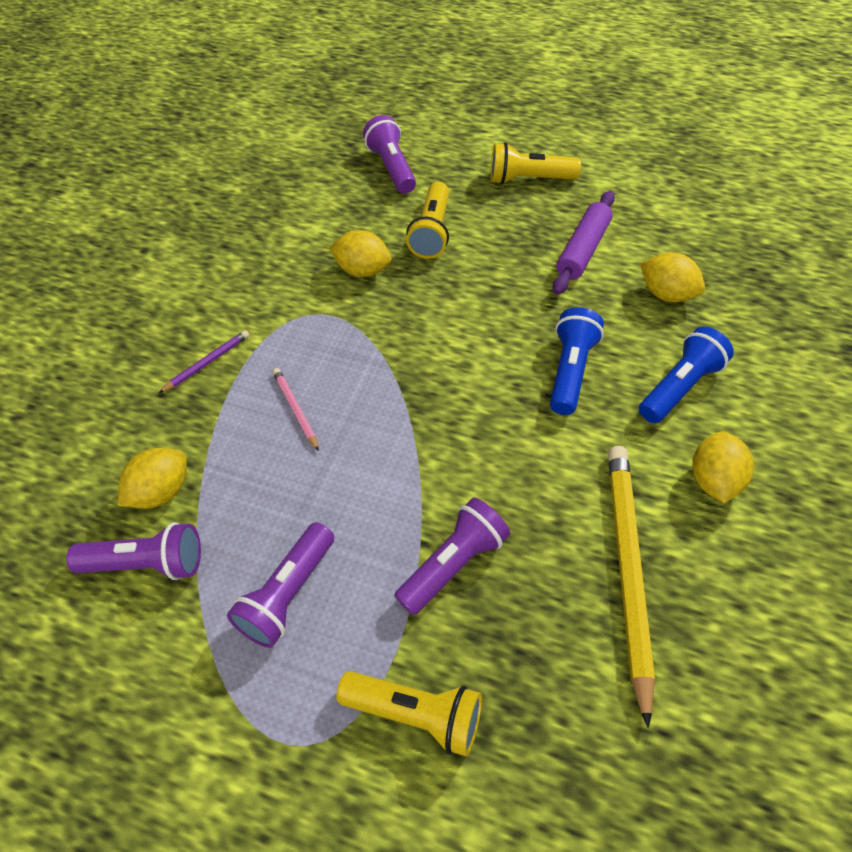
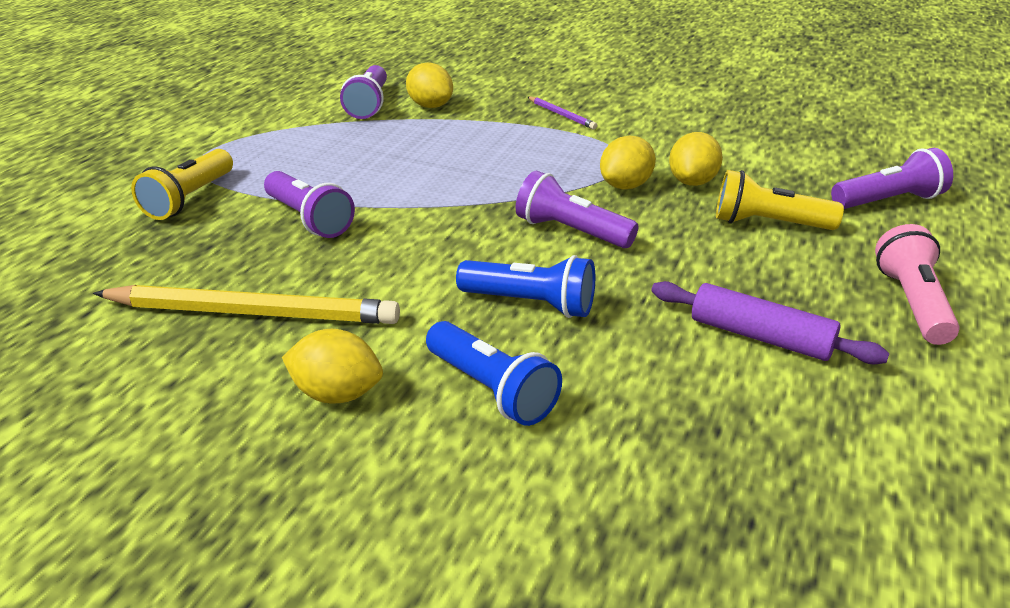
camera: 90 degrees right, 20 degrees down
purple flashlight [227,522,334,648] -> purple flashlight moved to [515,170,638,248]
pink pencil [273,368,319,451] -> none
yellow flashlight [490,142,581,185] -> pink flashlight [875,224,960,345]
yellow lemon [640,252,705,302] -> yellow lemon moved to [600,136,656,190]

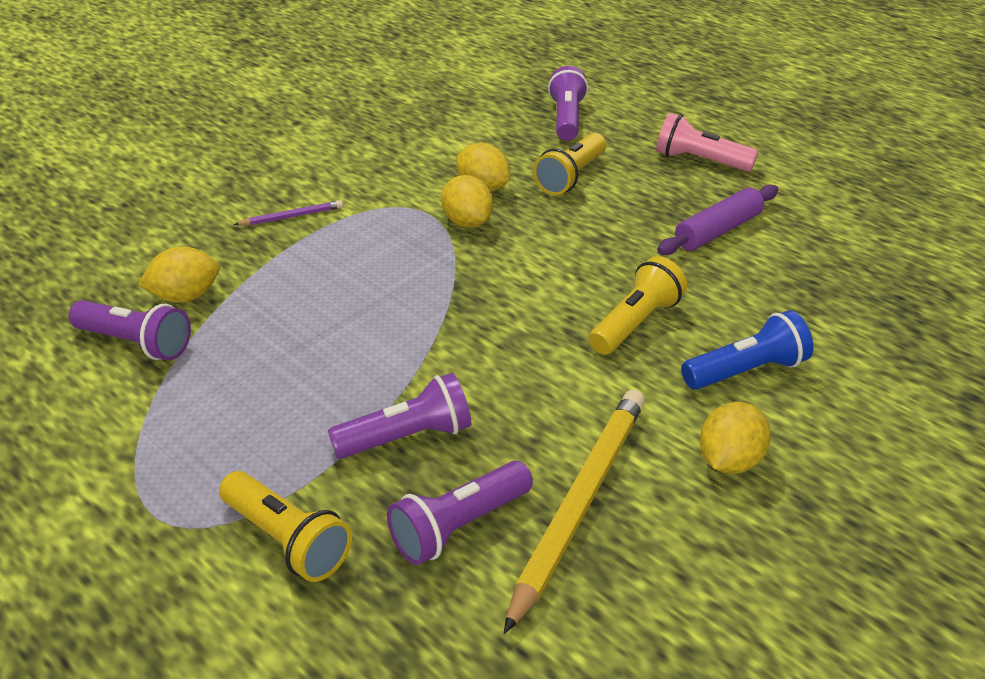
camera: 70 degrees left, 5 degrees up
blue flashlight [456,255,595,318] -> yellow flashlight [589,256,687,355]
purple flashlight [515,170,638,248] -> purple flashlight moved to [387,461,533,565]

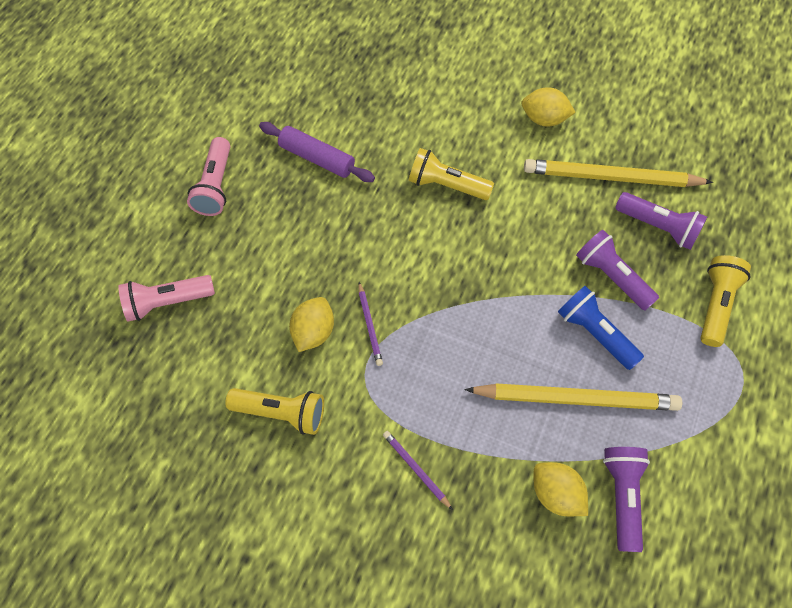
camera: 110 degrees left, 25 degrees up
yellow lemon [441,175,493,228] -> purple pencil [358,282,383,366]
yellow flashlight [533,133,606,195] -> yellow flashlight moved to [225,388,324,435]
purple flashlight [548,66,588,141] -> pink flashlight [118,275,215,322]
blue flashlight [681,310,813,390] -> blue flashlight moved to [558,286,644,370]
none -> yellow pencil [465,383,682,411]

